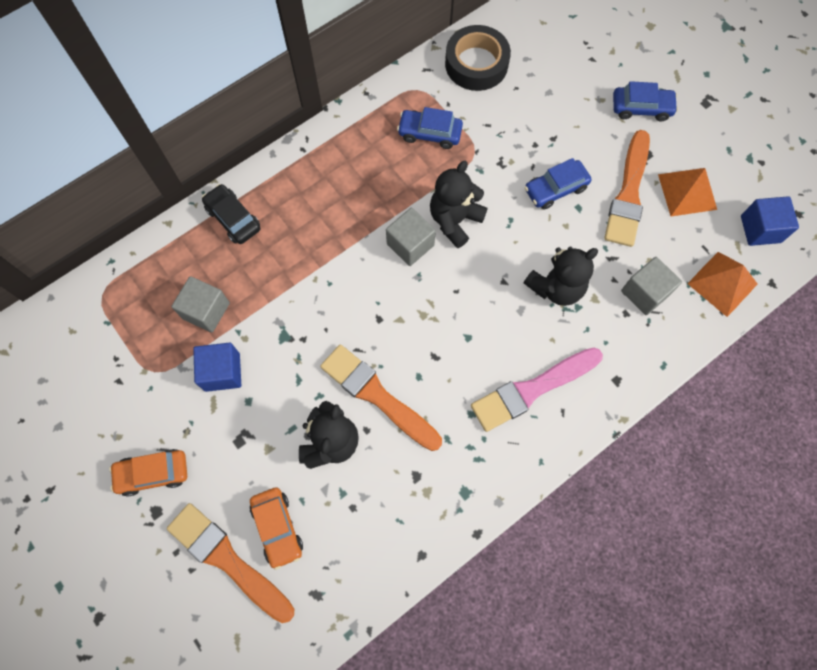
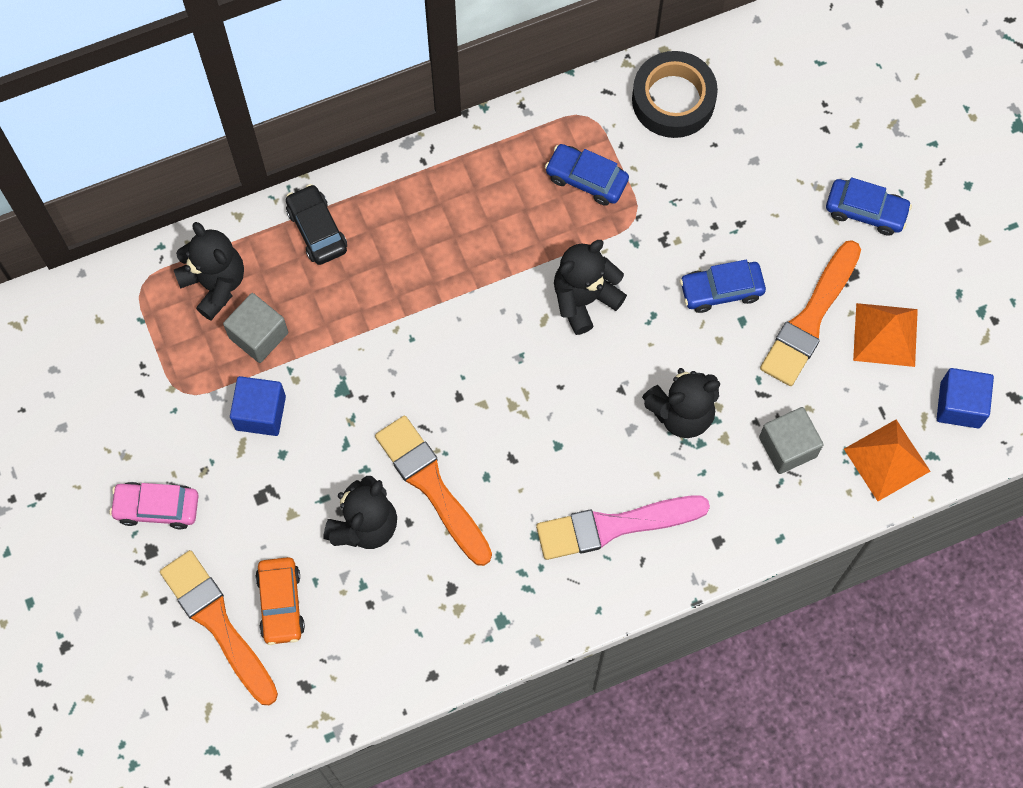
camera: 15 degrees right, 0 degrees up
orange car [109,449,187,496] -> pink car [109,482,199,529]
grey cube [386,208,436,266] -> none
none -> black teddy bear [174,222,244,320]

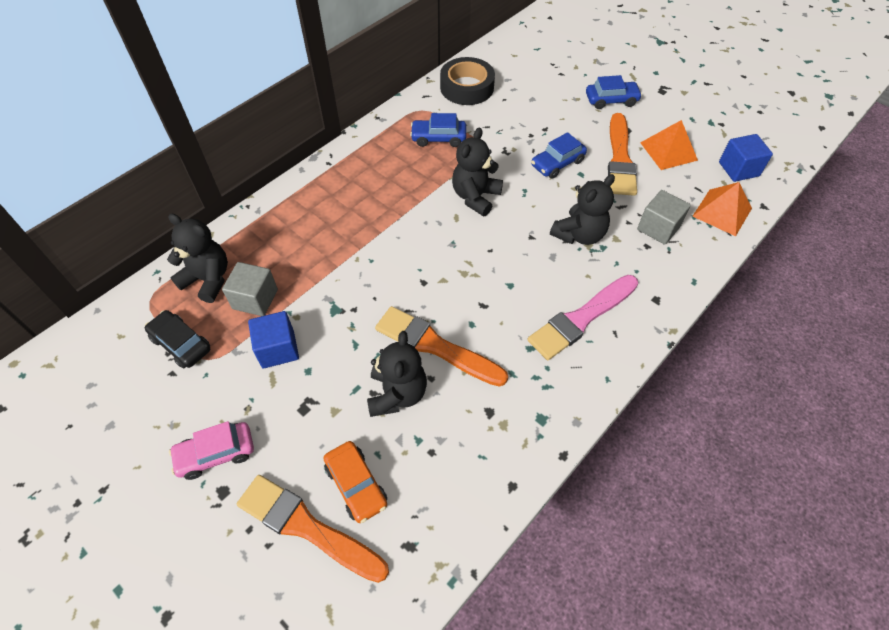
camera: 25 degrees left, 15 degrees down
black car [286,184,347,265] -> black car moved to [145,310,210,369]

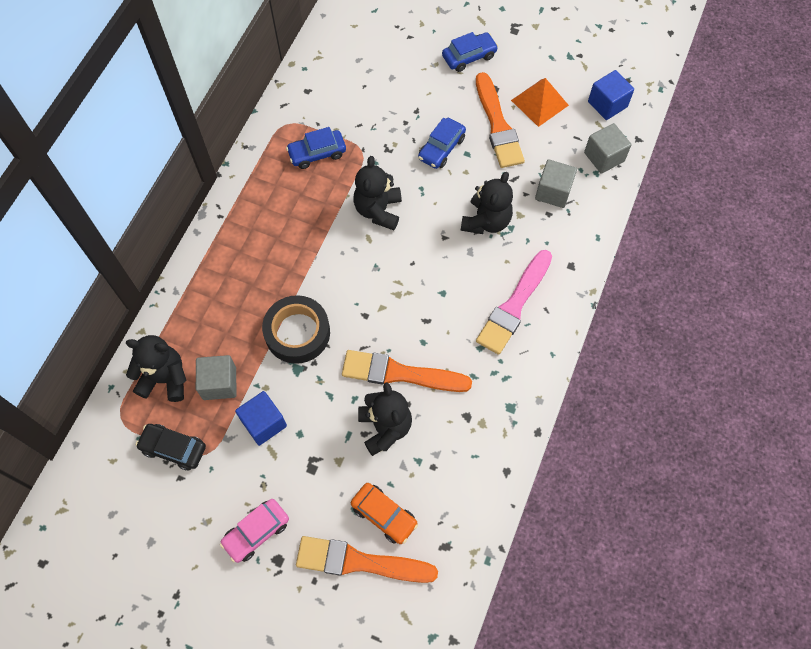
camera: 20 degrees left, 10 degrees up
black tape [440,57,495,105] -> black tape moved to [262,295,330,364]
orange pyramid [692,182,752,236] -> grey cube [584,123,632,174]

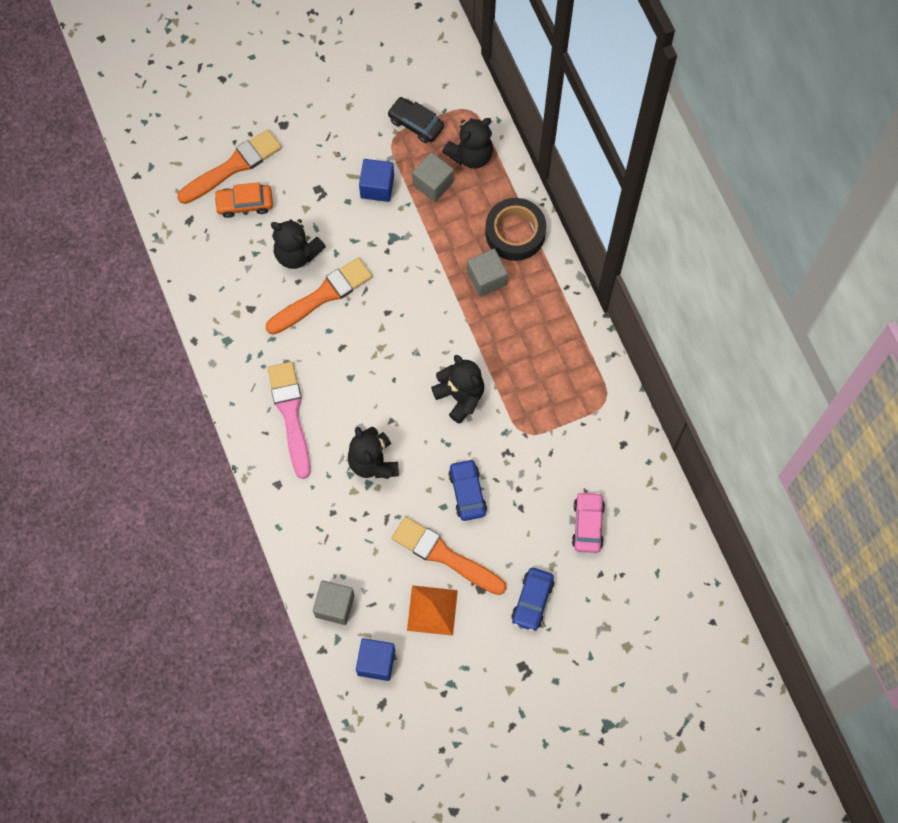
camera: 135 degrees right, 5 degrees up
black car [136,424,206,470] -> black car turned 120 degrees counterclockwise [387,97,444,143]
pink car [220,499,289,563] -> pink car moved to [572,491,605,553]
black tape [262,295,330,364] -> black tape moved to [485,198,546,261]
blue car [286,127,346,169] -> none
grey cube [535,159,577,208] -> grey cube moved to [467,249,508,297]

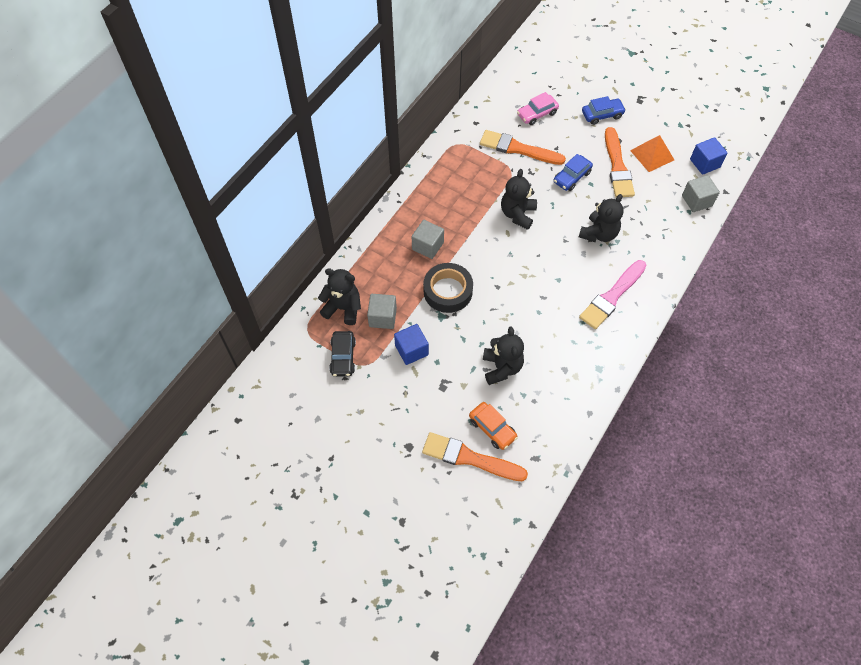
camera: 125 degrees left, 10 degrees down
orange brush [266,257,373,335] -> orange brush moved to [480,130,566,165]
black tape [485,198,546,261] -> black tape moved to [423,263,473,313]

